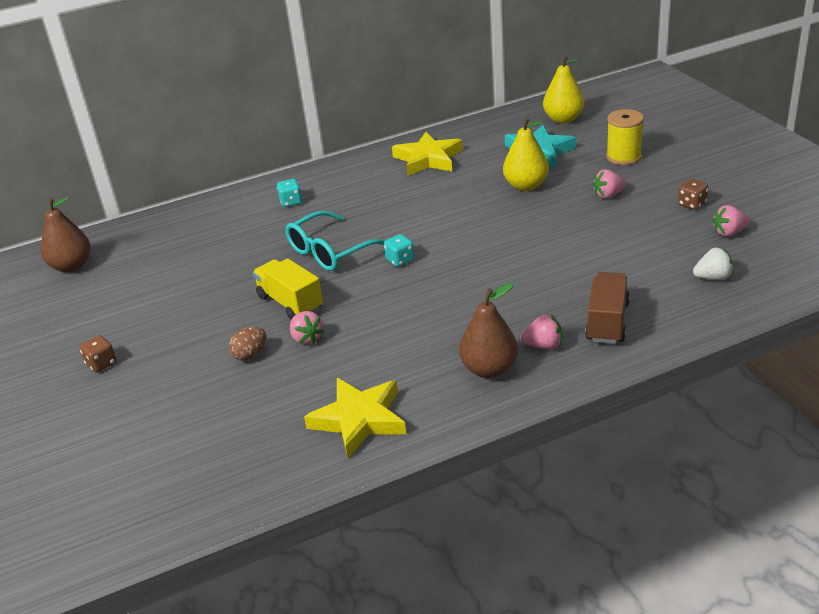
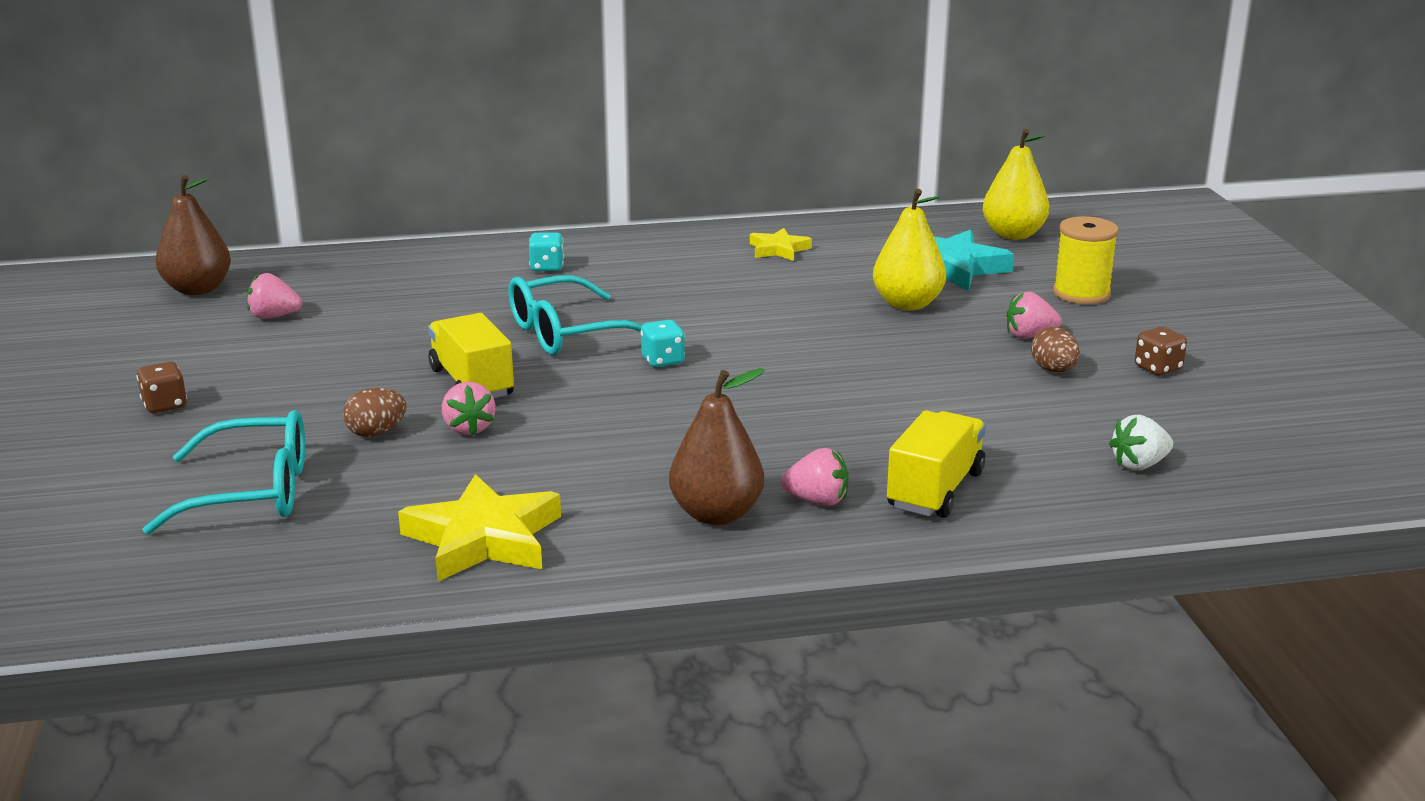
camera: 10 degrees right, 10 degrees down
yellow star [392,132,463,176] -> yellow star [750,228,812,261], size x0.56
brown truck [585,272,630,344] -> yellow truck [887,410,986,518]
white strawberry [693,248,733,280] -> white strawberry turned 150 degrees clockwise [1109,415,1173,470]
pink strawberry [712,205,750,237] -> pink strawberry moved to [247,273,302,319]
none -> turquoise glasses [142,410,305,535]
none -> brown egg [1031,327,1080,372]

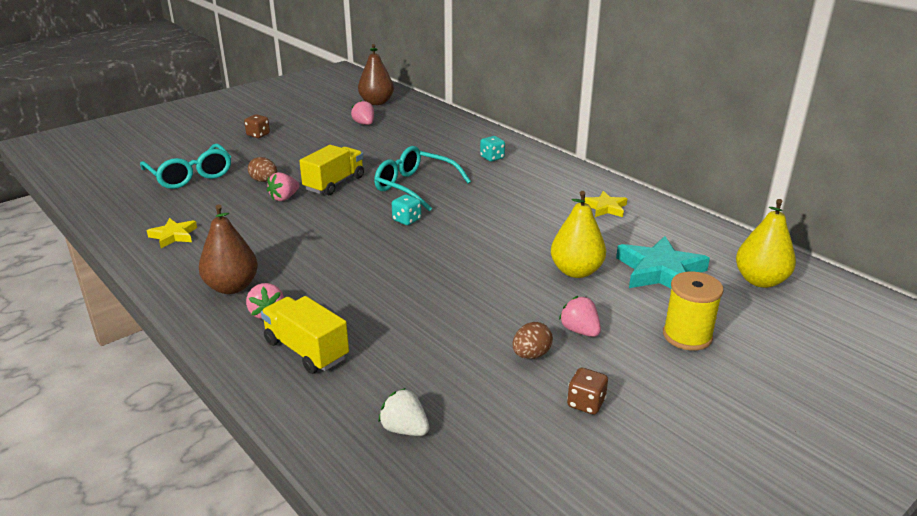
camera: 60 degrees right, 5 degrees up
yellow star [398,474,561,581] -> yellow star [147,218,197,248], size x0.56
yellow truck [887,410,986,518] -> yellow truck turned 135 degrees counterclockwise [261,296,349,374]

